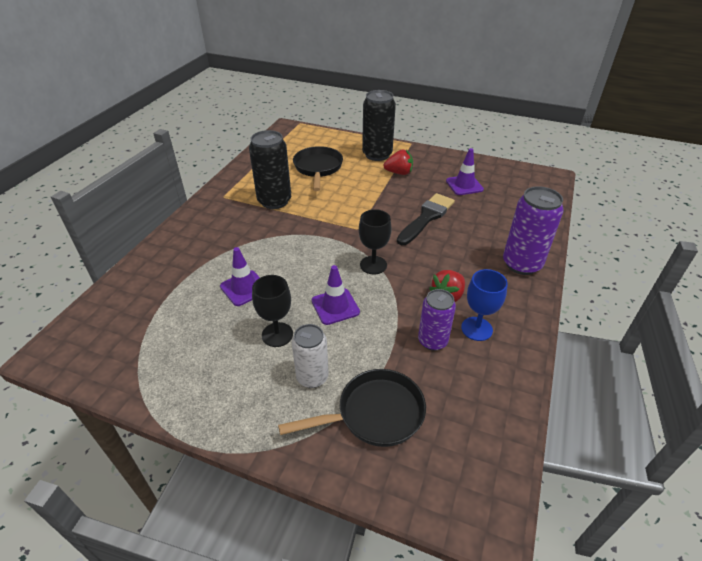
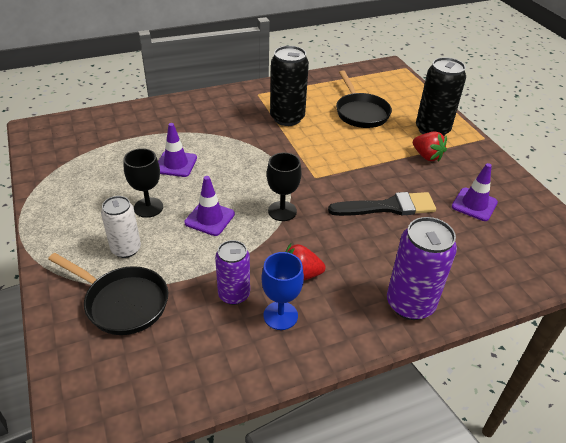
camera: 45 degrees right, 0 degrees up
black pan [293,146,343,191] -> black pan turned 120 degrees clockwise [336,70,392,128]

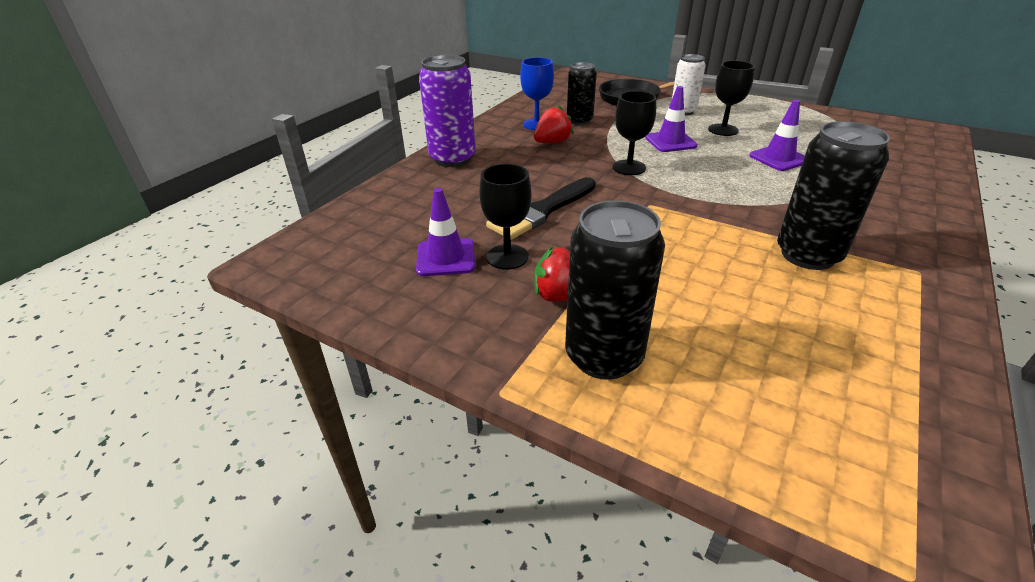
camera: 145 degrees right, 5 degrees down
purple can [215,240,250,305] -> black can [567,62,597,125]
black pan [336,70,392,128] -> none
none -> black goblet [479,164,532,270]

